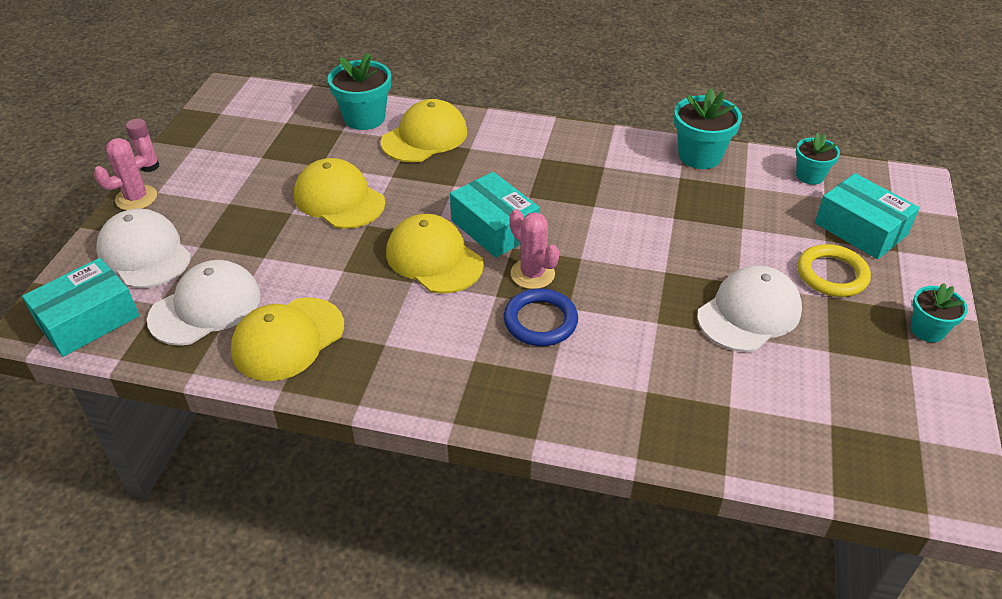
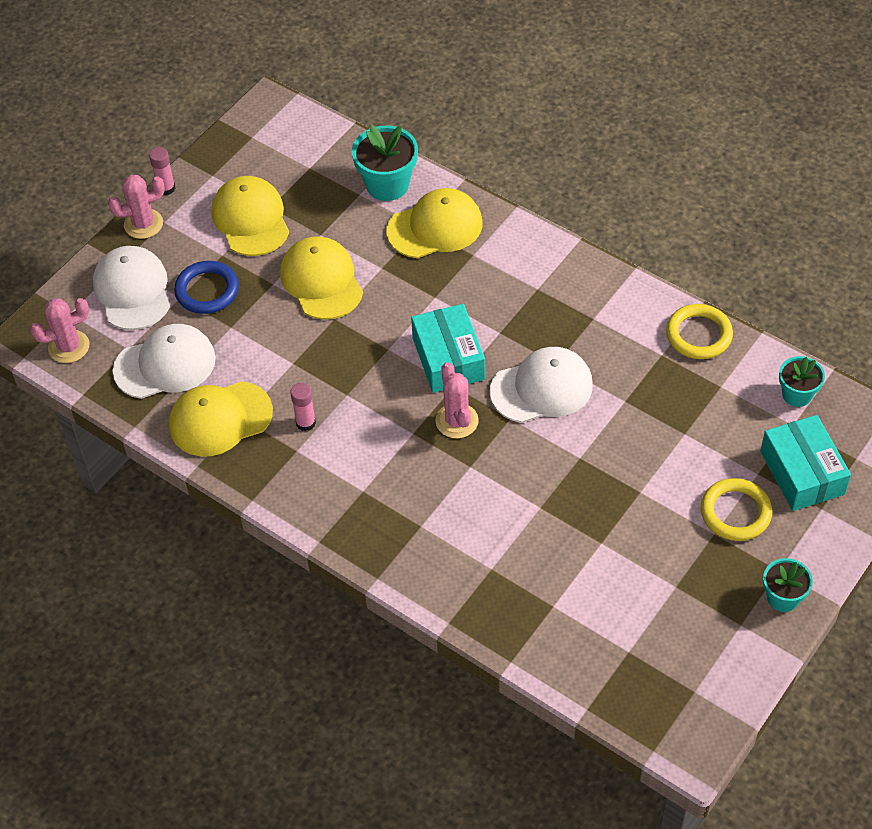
camera: 25 degrees right, 10 degrees up
turquoise box [22,258,139,357] -> pink cactus [30,298,89,363]
yellow cap [386,214,484,294] -> yellow cap moved to [211,176,289,256]
blue ring [503,288,578,346] -> blue ring moved to [174,261,239,314]
turquoise flower pot [674,88,742,169] -> yellow ring [666,304,733,359]
white cap [697,265,802,352] -> white cap moved to [490,347,593,423]
none -> pink glue stick [290,383,316,431]

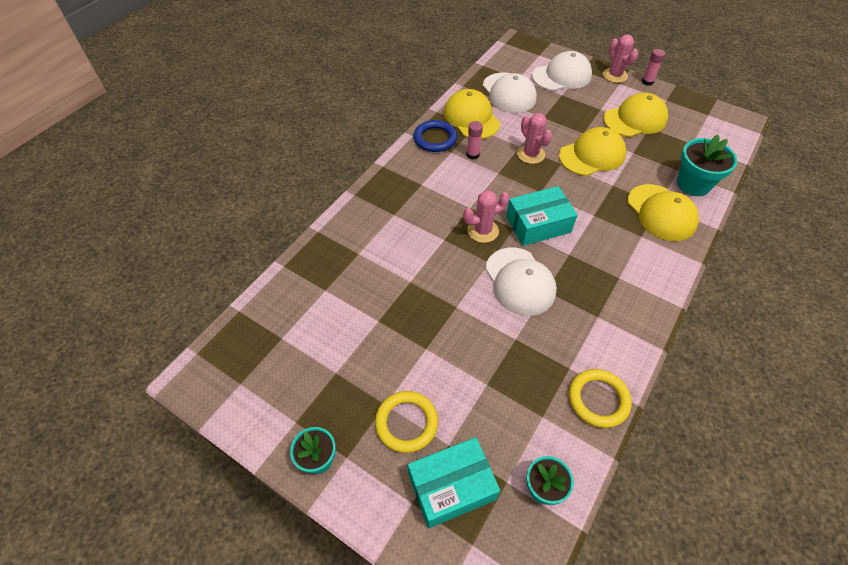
camera: 85 degrees right, 0 degrees up
pink cactus [30,298,89,363] -> pink cactus moved to [517,113,552,164]
blue ring [174,261,239,314] -> blue ring moved to [413,120,457,152]

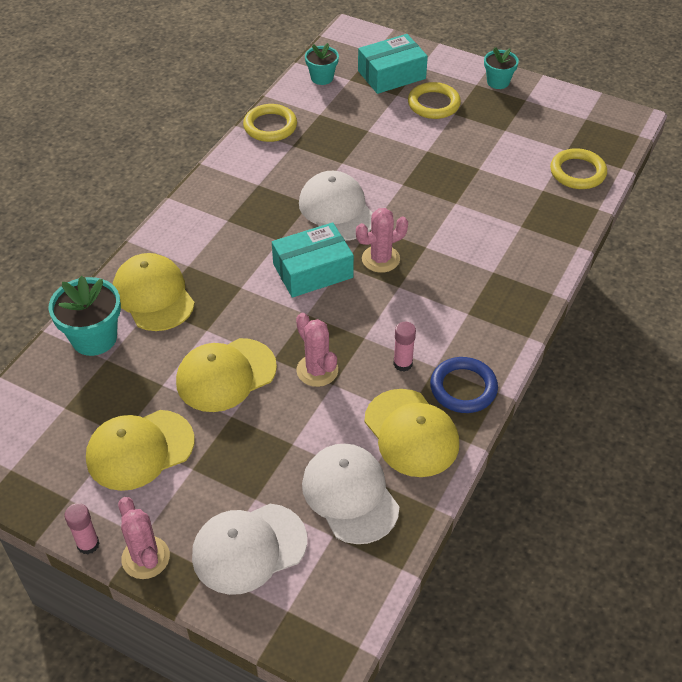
camera: 175 degrees right, 5 degrees down
none -> yellow ring [550,148,607,189]

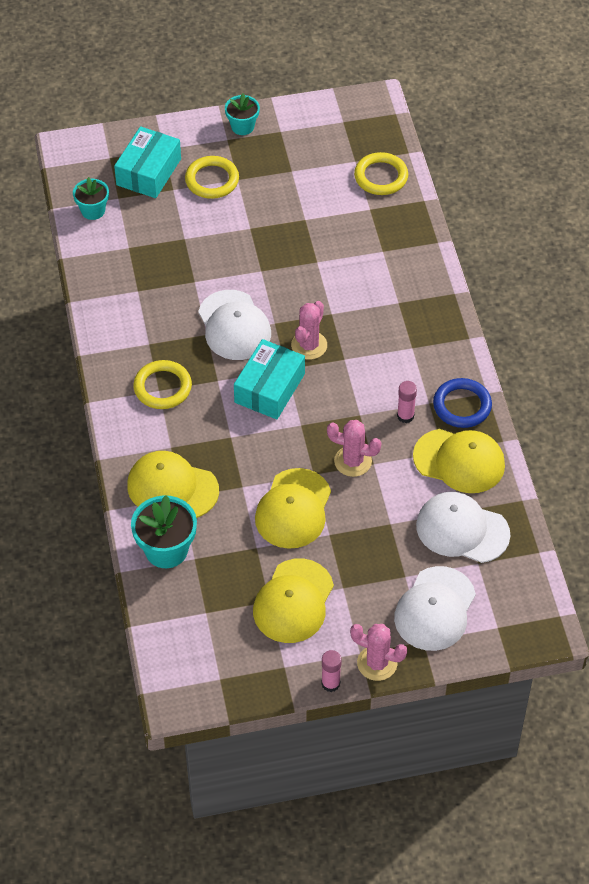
camera: 40 degrees left, 5 degrees up
yellow ring [243,104,297,142] -> yellow ring moved to [133,360,192,409]
white cap [299,171,373,241] -> white cap turned 135 degrees counterclockwise [198,290,271,360]

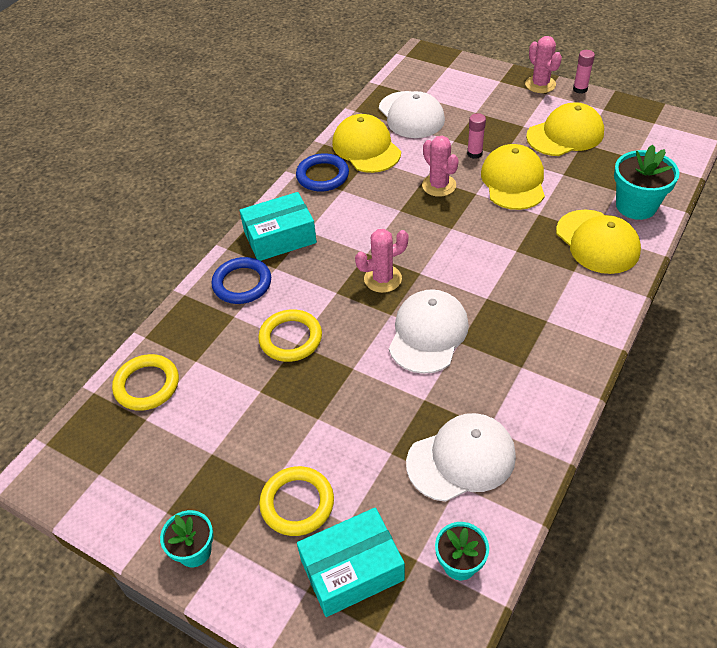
camera: 135 degrees left, 5 degrees down
yellow ring [133,360,192,409] -> yellow ring moved to [258,309,322,362]
turquoise box [234,339,305,419] -> turquoise box moved to [240,192,317,261]
yellow cap [255,468,331,549] -> yellow cap turned 60 degrees counterclockwise [481,144,545,210]
white cap [394,566,476,651] -> white cap moved to [406,413,516,502]
pink glue stick [397,381,417,423] -> pink glue stick moved to [467,113,486,159]
none -> blue ring [212,257,271,304]

